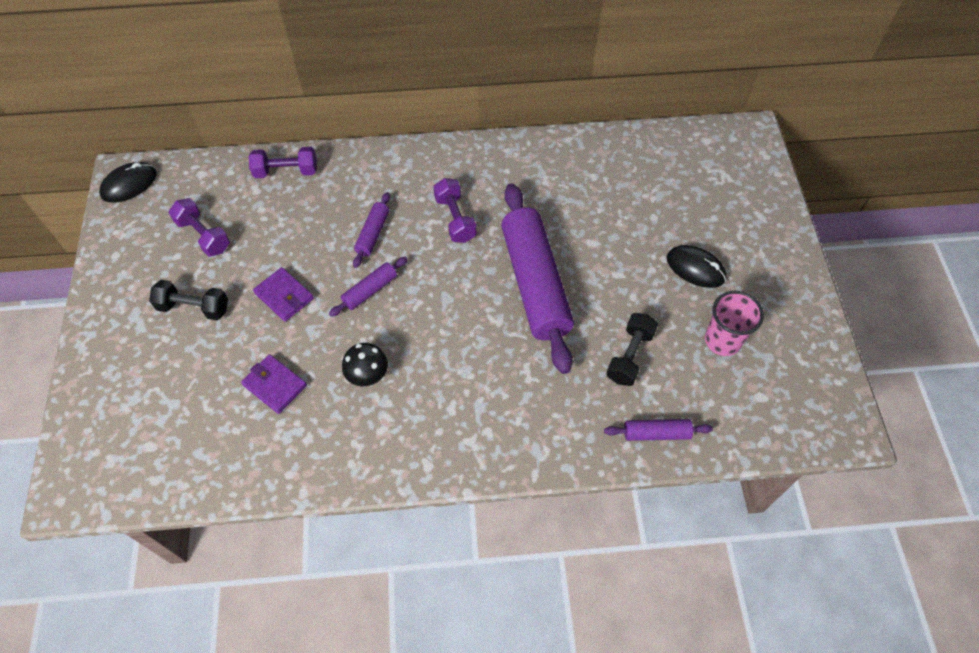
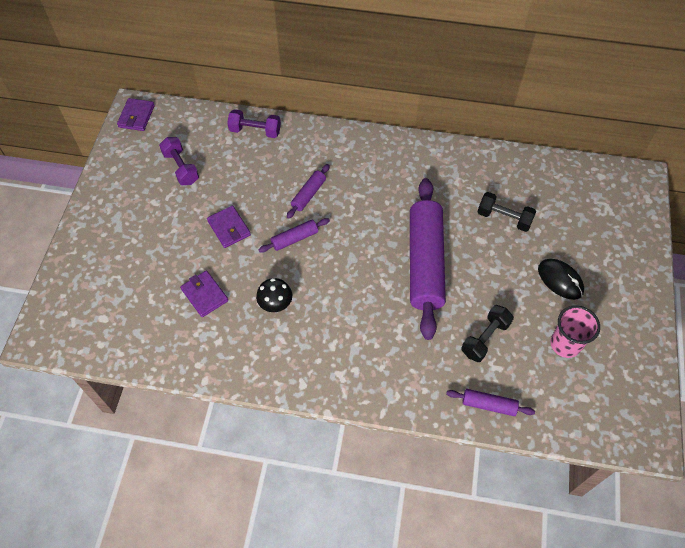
camera: 15 degrees right, 0 degrees up
black mouse [99,162,157,203] -> purple wallet [117,98,155,131]
black dumbbell [149,280,228,320] -> black dumbbell moved to [477,192,536,232]
purple dumbbell [434,178,476,243] -> none

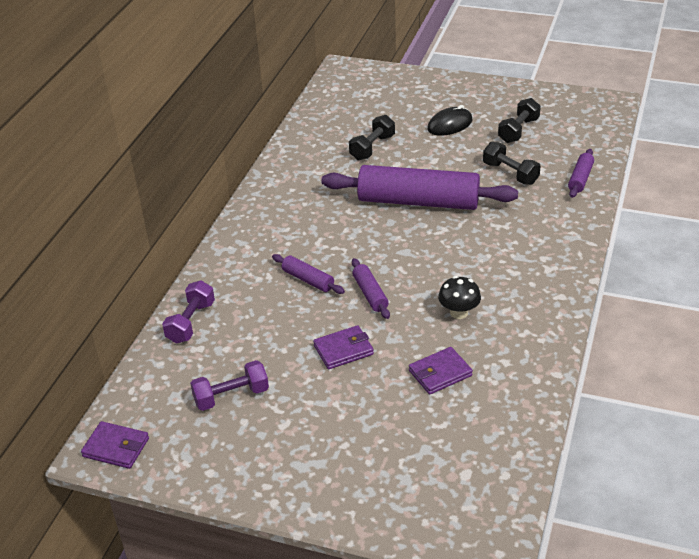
camera: 80 degrees left, 20 degrees down
pink cup [551,305,600,358] -> black dumbbell [498,98,541,143]

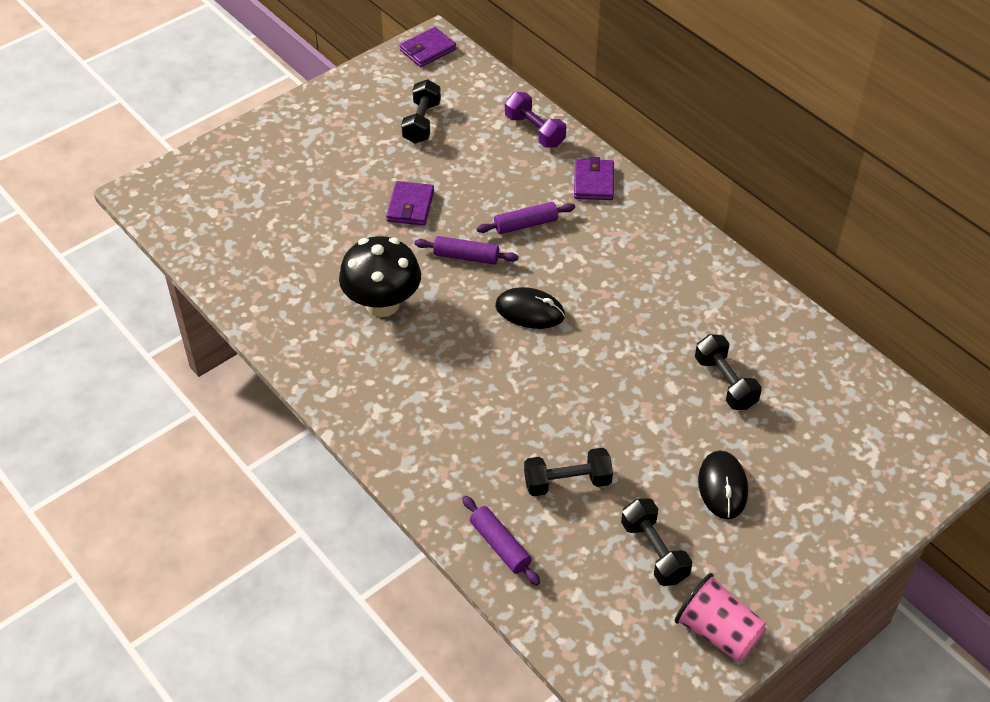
camera: 120 degrees right, 10 degrees up
purple dumbbell [190,360,269,411] -> black dumbbell [401,79,441,143]
purple rolling pin [321,165,518,210] -> none
purple wallet [409,347,473,394] -> purple wallet moved to [574,157,614,200]
black mushroom [438,276,481,319] -> black mushroom [339,236,421,317], size x1.71
none -> black mouse [495,287,565,329]
none -> pink cup [675,573,767,662]

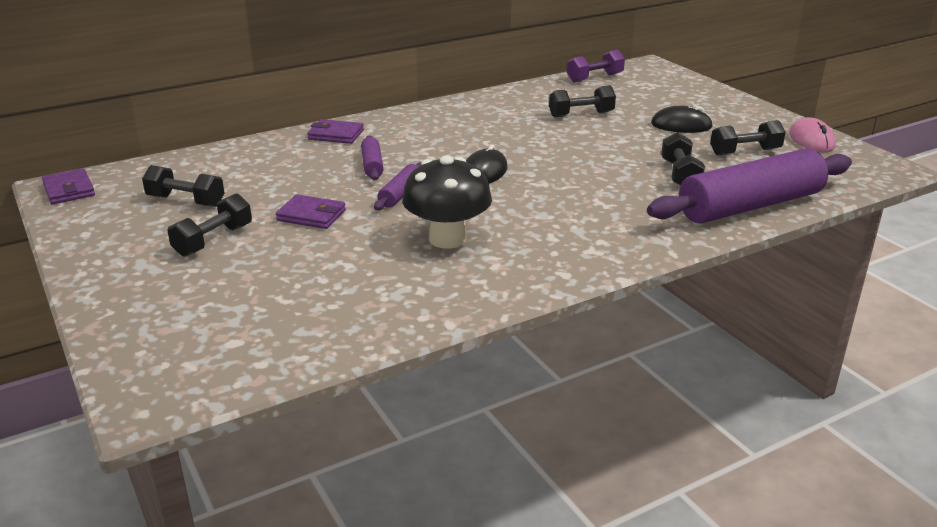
camera: 80 degrees left, 20 degrees down
purple rolling pin [462,495,540,585] -> purple rolling pin [647,149,852,224], size x2.28
purple dumbbell [505,92,566,148] -> purple dumbbell moved to [567,49,625,82]
pink cup [675,573,767,662] -> pink mouse [789,117,836,152]
none -> black dumbbell [167,193,252,257]

